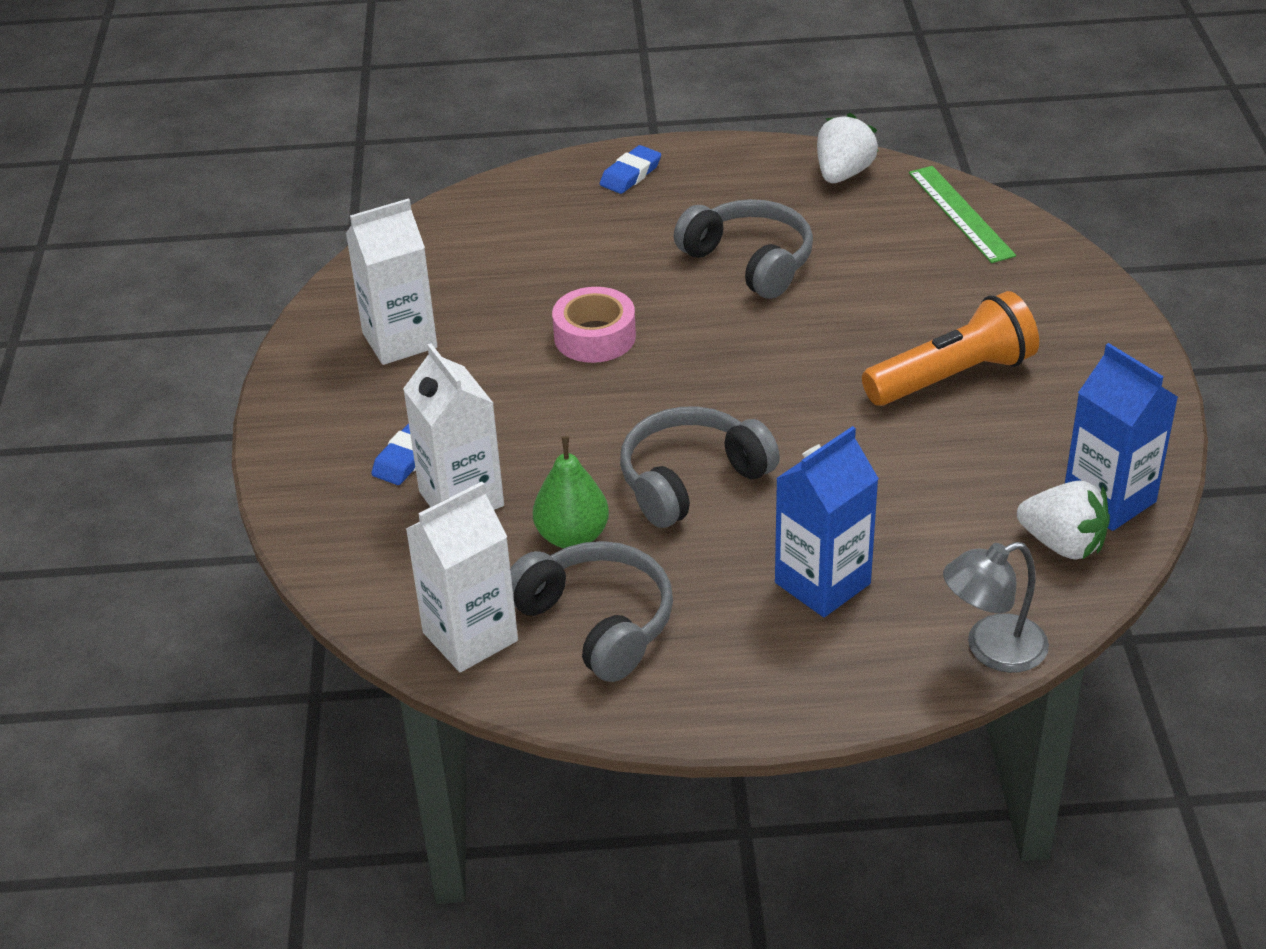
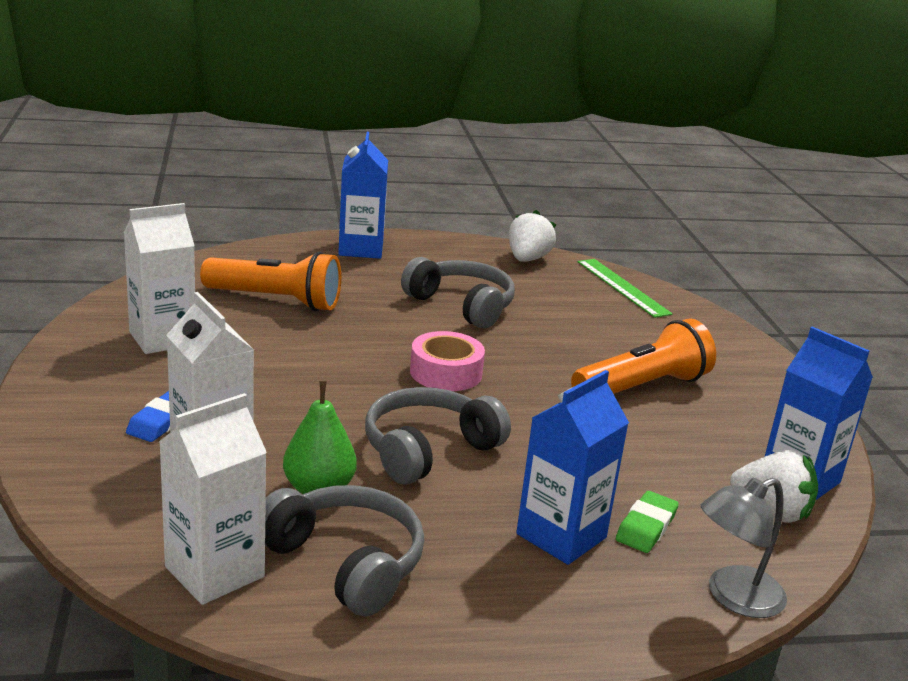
camera: 10 degrees left, 15 degrees down
pink tape [552,287,636,363] -> pink tape moved to [410,331,485,391]
blue eraser [600,145,661,194] -> blue carton [338,132,388,259]
none -> orange flashlight [200,252,341,311]
none -> green eraser [616,491,679,553]

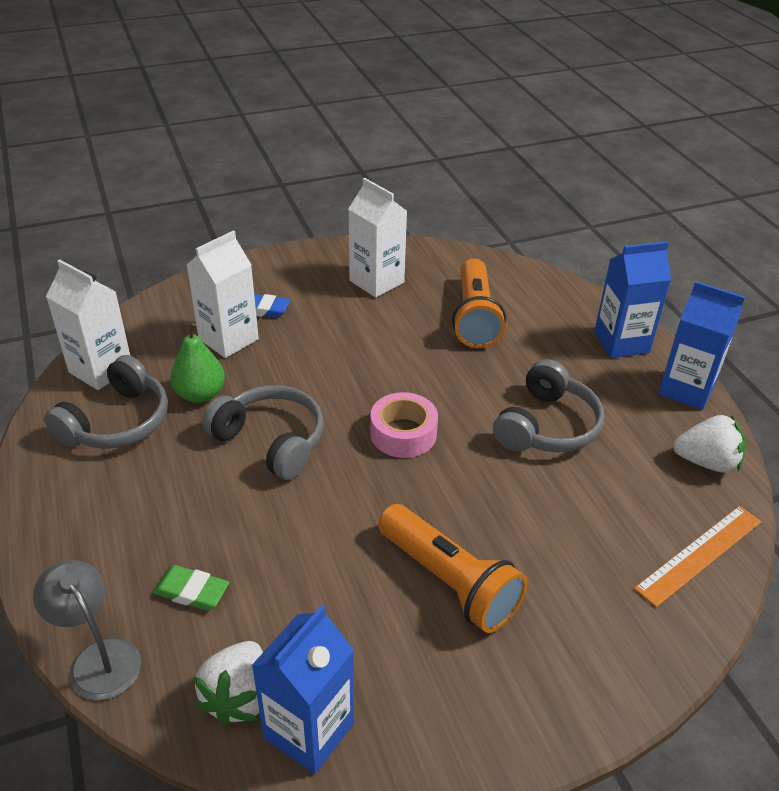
camera: 80 degrees right, 15 degrees up
blue carton [516,370,629,565] -> blue carton moved to [658,281,745,410]
green ruler [578,259,673,318] -> orange ruler [634,506,762,607]

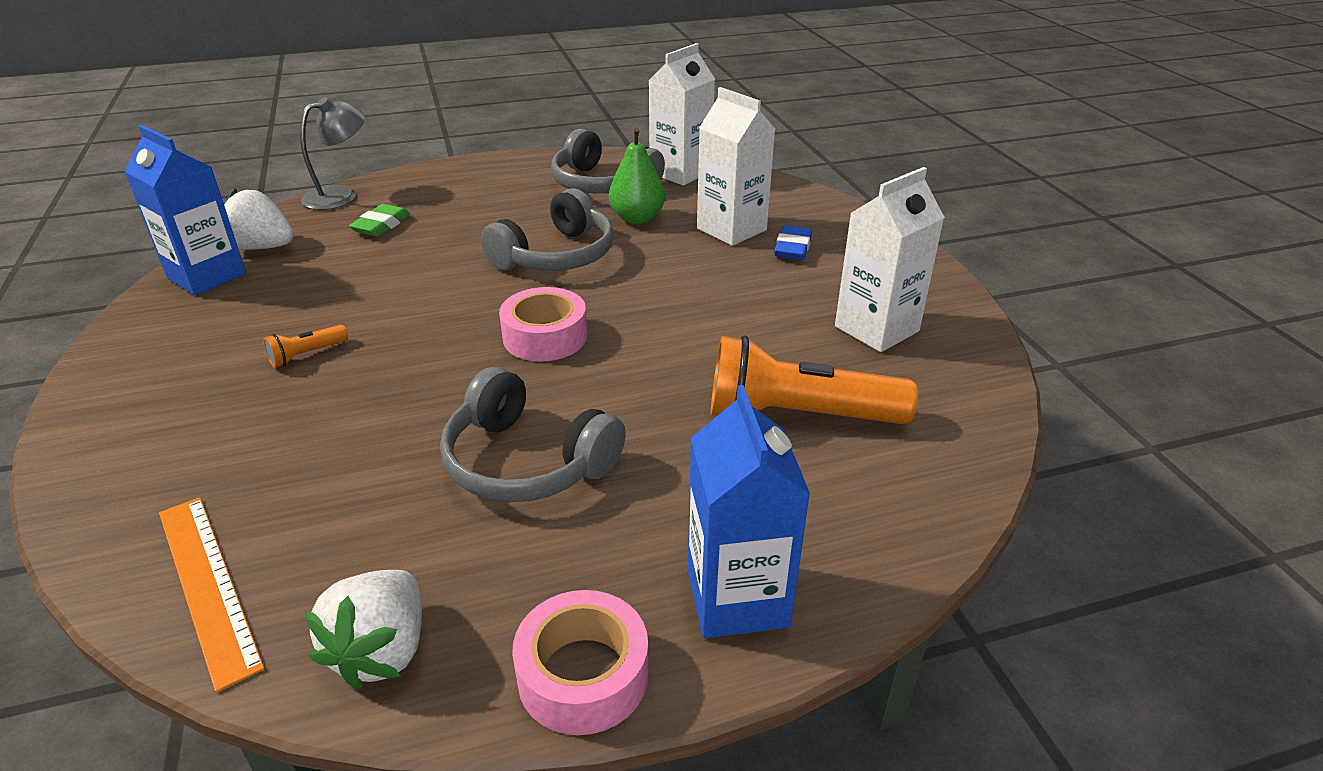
camera: 95 degrees right, 5 degrees down
orange flashlight [378,504,528,633] -> orange flashlight [263,325,348,368], size x0.43
blue carton [658,281,745,410] -> pink tape [512,590,649,735]

